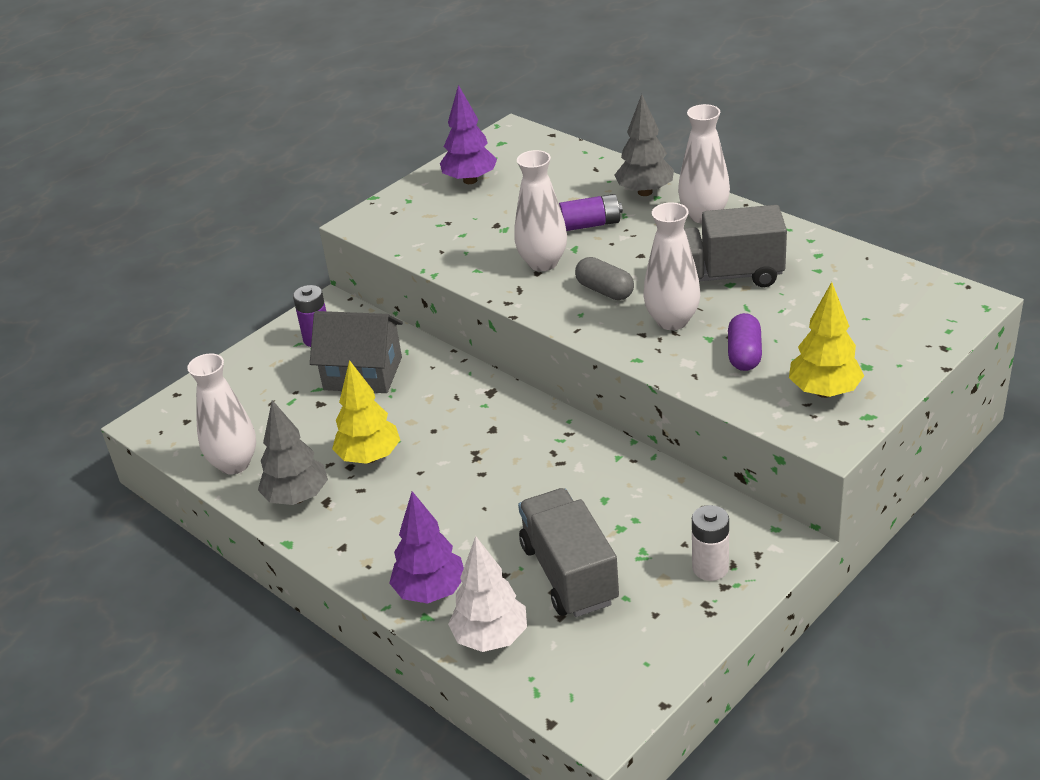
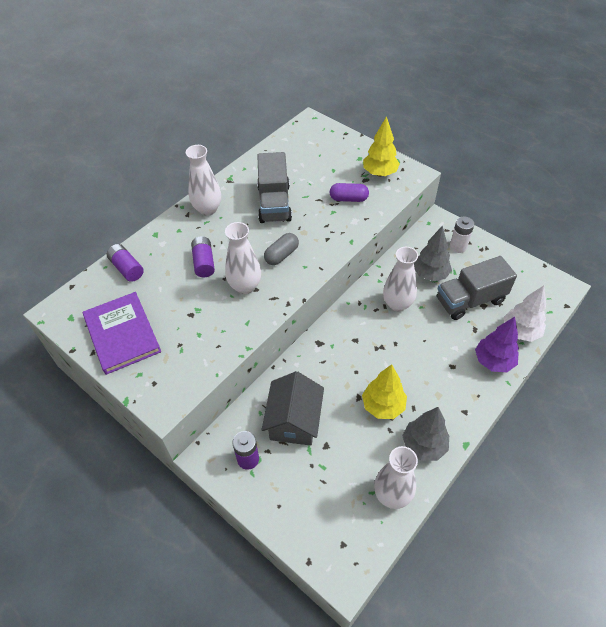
camera: 95 degrees left, 15 degrees up
purple tree [440,85,497,184] -> purple book [83,292,161,375]
grey tree [614,94,674,196] -> grey tree moved to [414,225,452,281]
white vase [643,202,700,330] -> white vase moved to [383,247,418,312]
none -> purple battery [107,244,144,282]

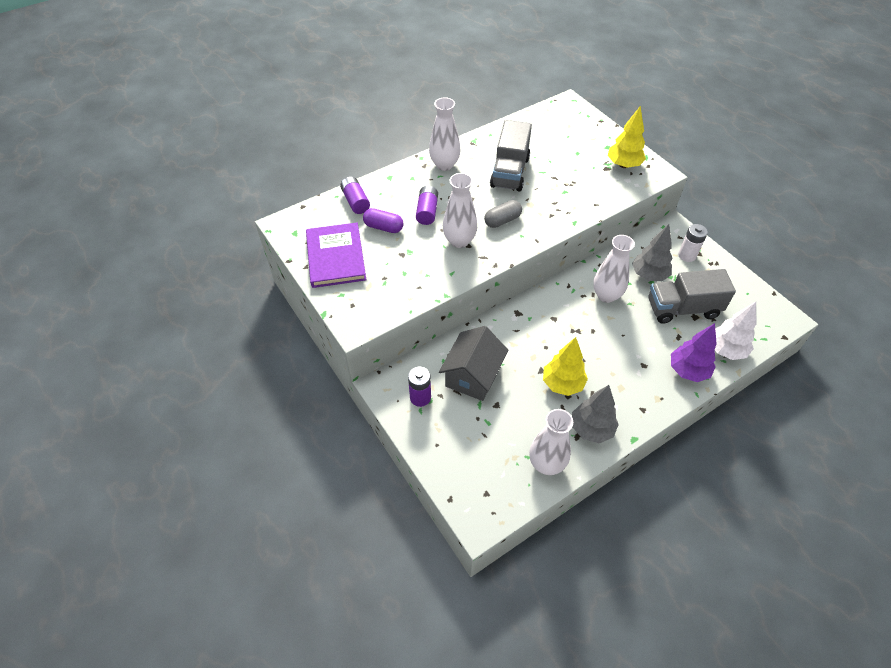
camera: 15 degrees right, 0 degrees up
purple capsule [330,183,369,202] -> purple capsule moved to [363,208,403,233]

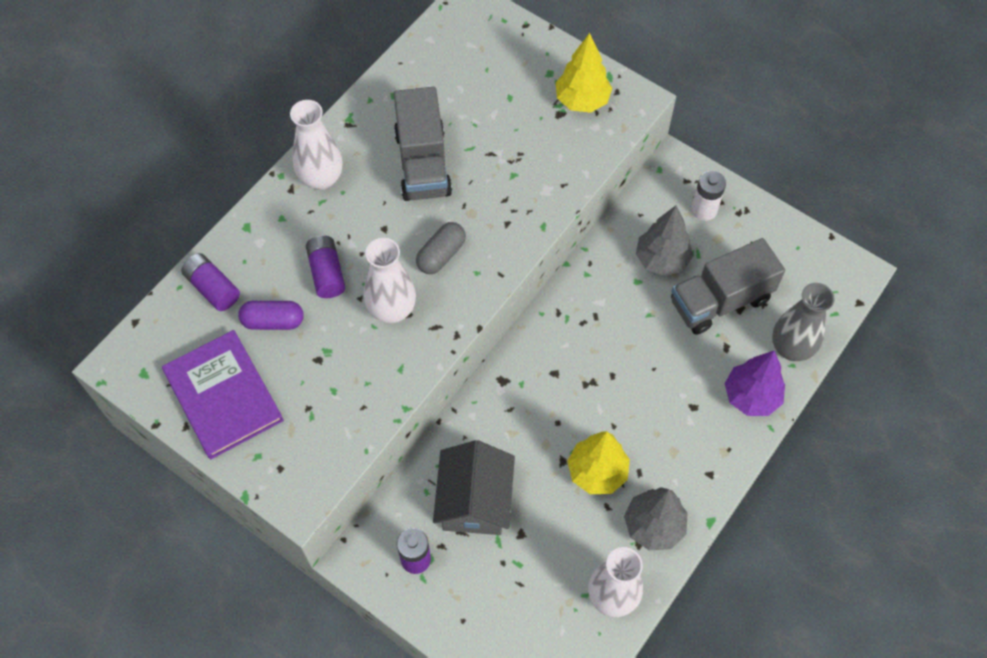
camera: 20 degrees left, 10 degrees up
white vase [593,235,635,303] -> none
white tree [714,302,756,360] -> grey vase [772,283,835,361]

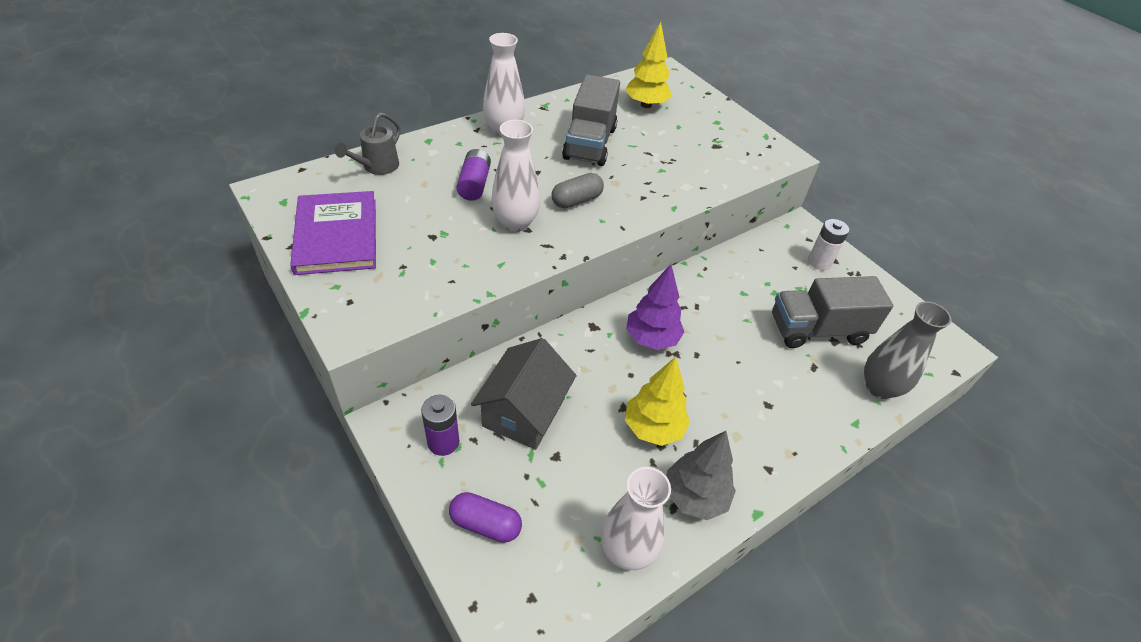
camera: 15 degrees right, 15 degrees down
purple battery [181,253,240,311] -> grey watering can [335,112,401,175]
purple capsule [238,301,304,330] -> purple capsule moved to [449,492,522,543]
yellow tree [556,33,612,113] -> yellow tree moved to [625,22,672,108]
grey tree [636,205,693,276] -> none
purple tree [725,351,785,416] -> purple tree moved to [626,264,684,350]

